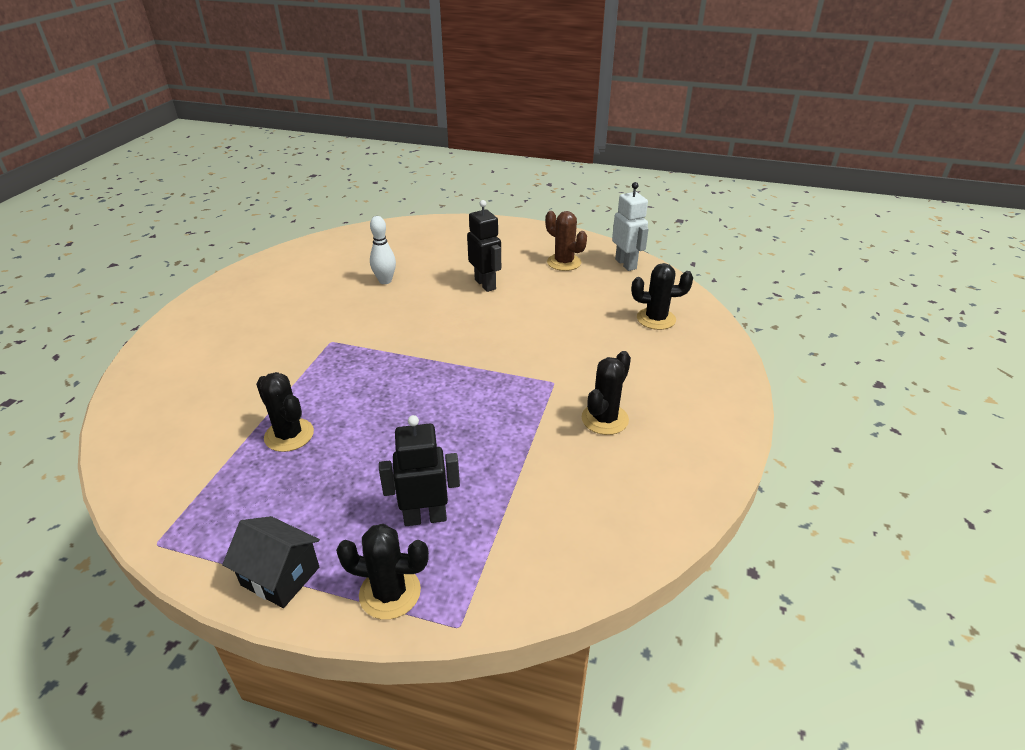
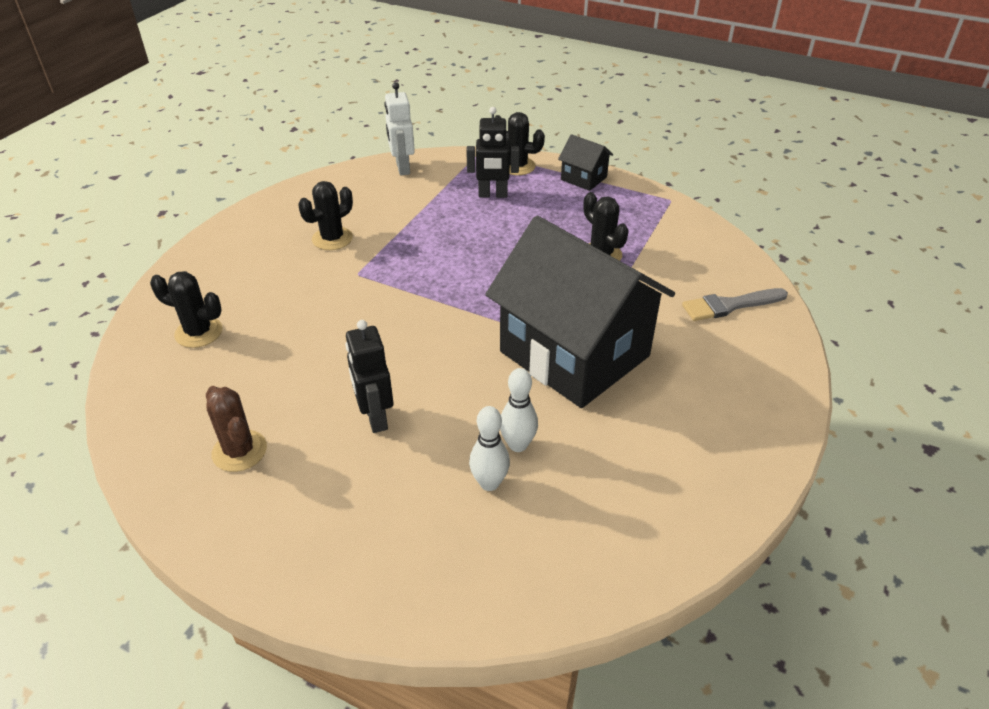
camera: 170 degrees left, 5 degrees up
white robot [612,182,649,271] -> white robot moved to [384,82,415,175]
none -> white bowling pin [469,406,510,491]
none -> black house [485,216,675,408]
none -> grey brush [682,288,788,321]

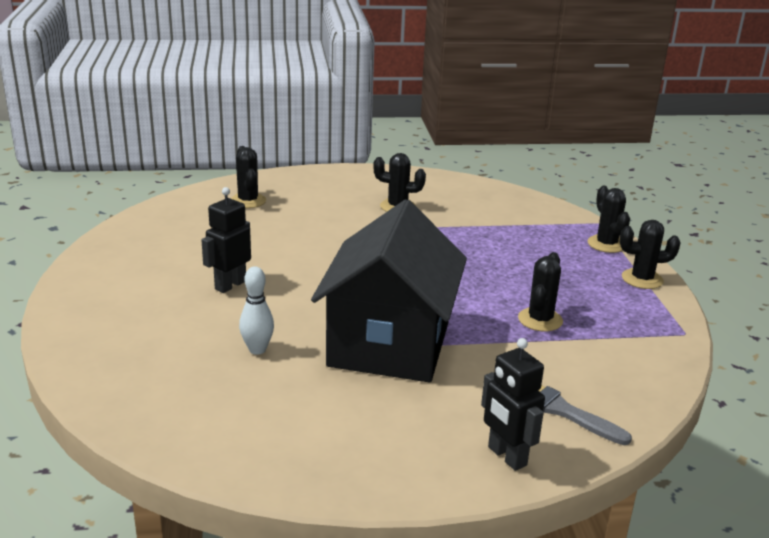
camera: 55 degrees right, 15 degrees down
brown cactus [206,386,267,472] -> none
white robot [384,82,415,175] -> none
black robot [466,107,519,198] -> black robot moved to [481,338,545,471]
white bowling pin [469,406,510,491] -> none
black house [558,134,613,191] -> black cactus [620,220,680,289]

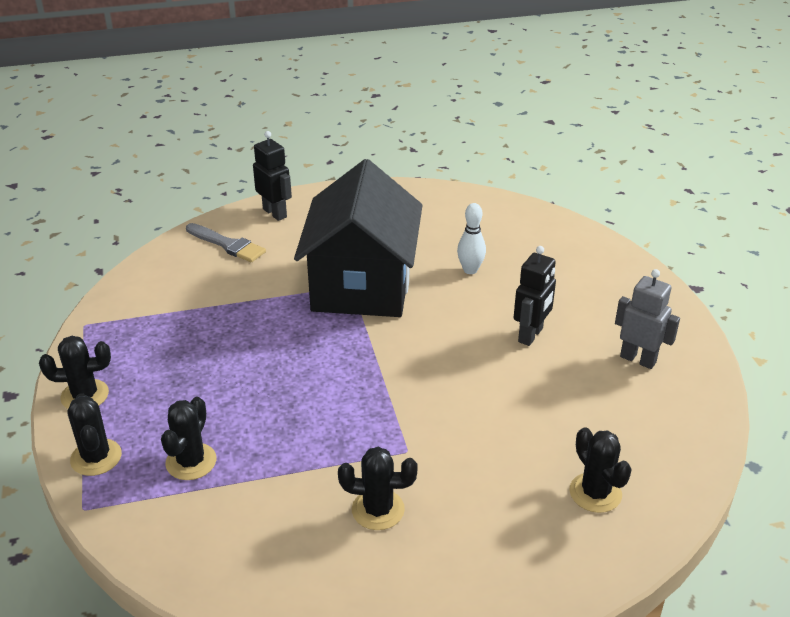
camera: 175 degrees right, 10 degrees up
black cactus [518,252,563,332] -> black cactus moved to [161,397,217,480]
none -> grey robot [615,269,680,369]

